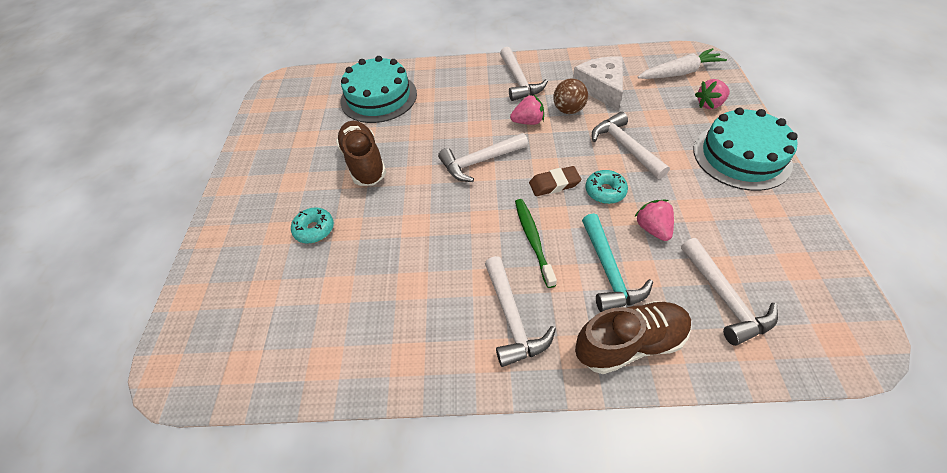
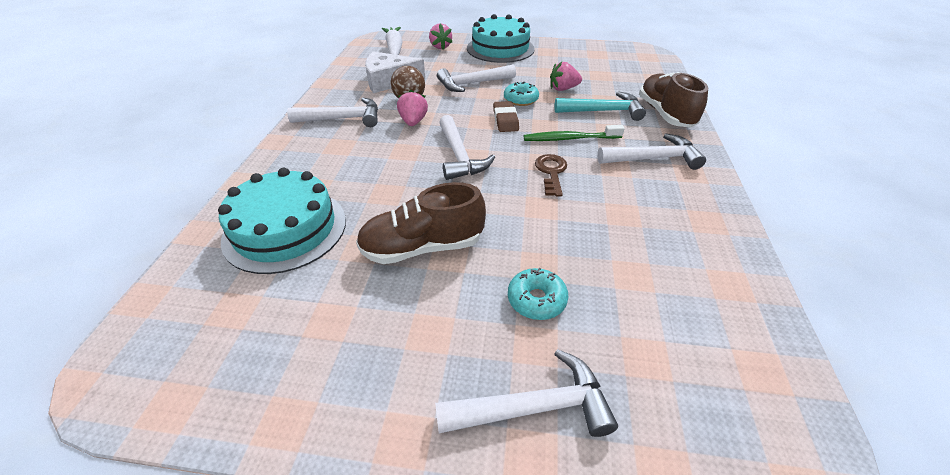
camera: 85 degrees left, 10 degrees down
white hammer [681,238,778,346] -> white hammer moved to [435,349,618,437]
none -> brown key [535,154,567,196]

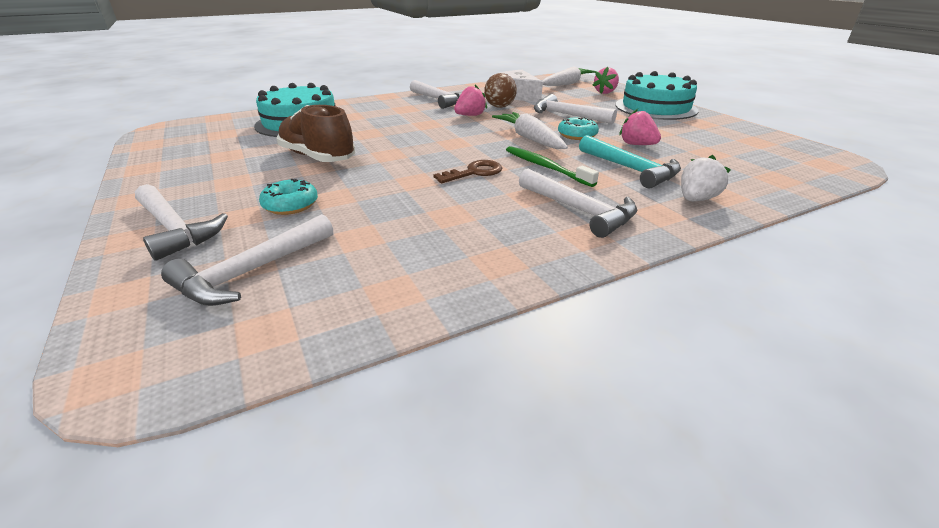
camera: 55 degrees right, 10 degrees down
white hammer [439,115,495,180] -> white hammer moved to [161,214,333,306]
brown eraser [493,101,519,132] -> white carrot [492,112,568,149]
brown shoe [639,72,708,128] -> white strawberry [681,155,731,201]

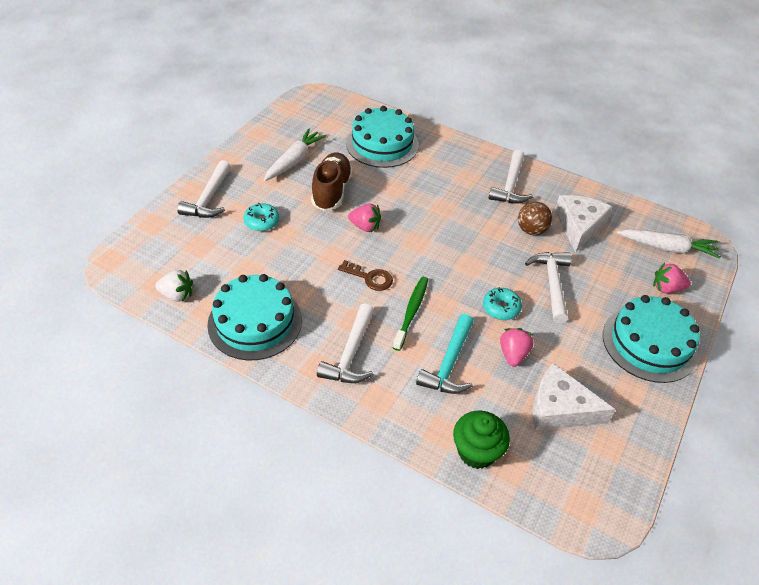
camera: 55 degrees right, 15 degrees up
white hammer [161,214,333,306] -> none
pink strawberry [454,85,487,116] -> pink strawberry moved to [348,203,381,232]
white carrot [492,112,568,149] -> white carrot moved to [264,128,326,181]
white strawberry [681,155,731,201] -> white strawberry moved to [155,270,193,302]
none -> turquoise cake [207,274,302,360]
none -> green cupcake [453,411,510,469]
none -> white cheese [533,363,616,430]

